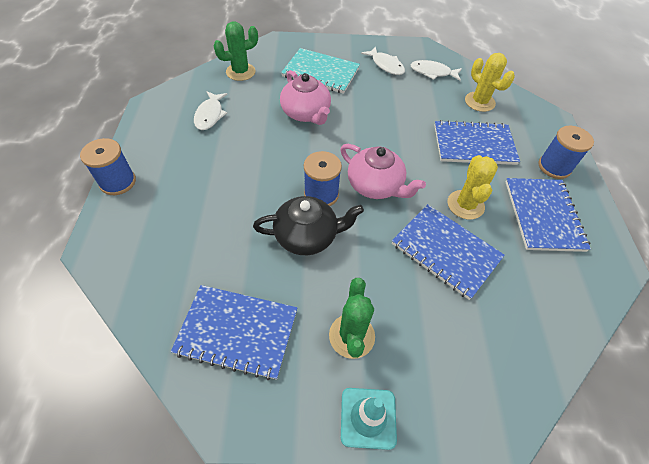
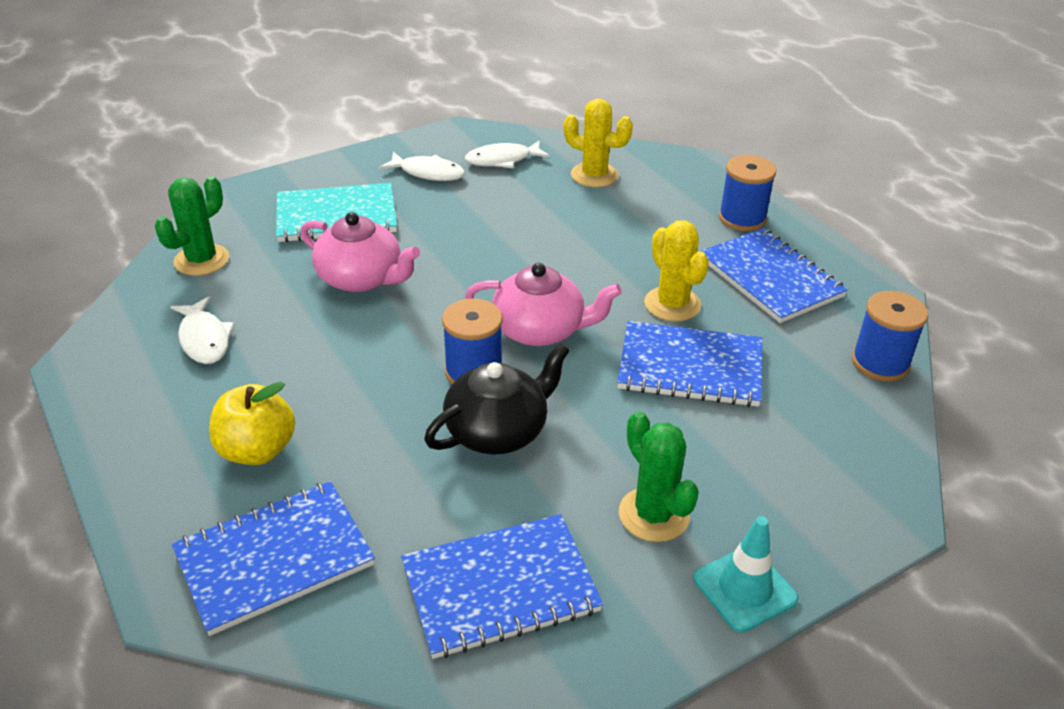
camera: 30 degrees left, 15 degrees down
blue spool [80,138,136,195] -> blue spool moved to [852,291,928,381]
blue notebook [434,120,520,165] -> blue notebook moved to [172,481,375,636]
none -> yellow apple [209,382,295,465]

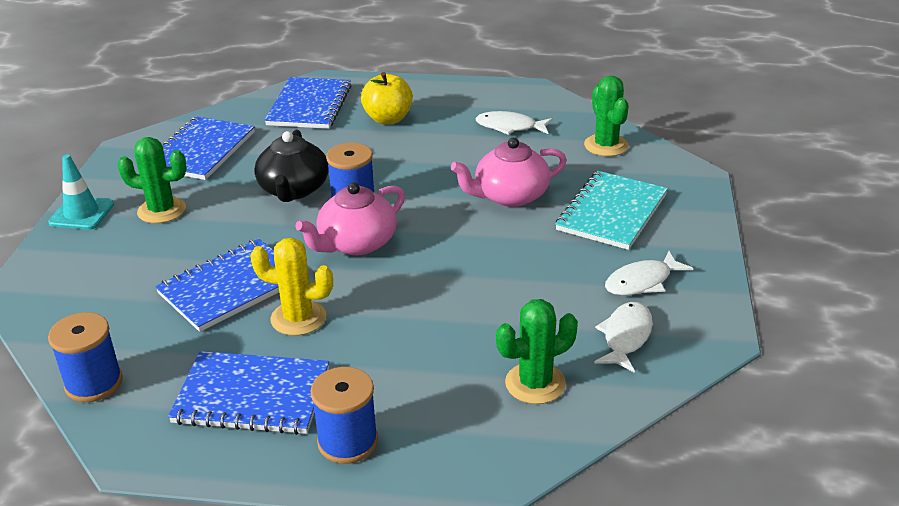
camera: 130 degrees right, 5 degrees down
yellow cactus [564,99,633,187] -> green cactus [496,299,578,404]

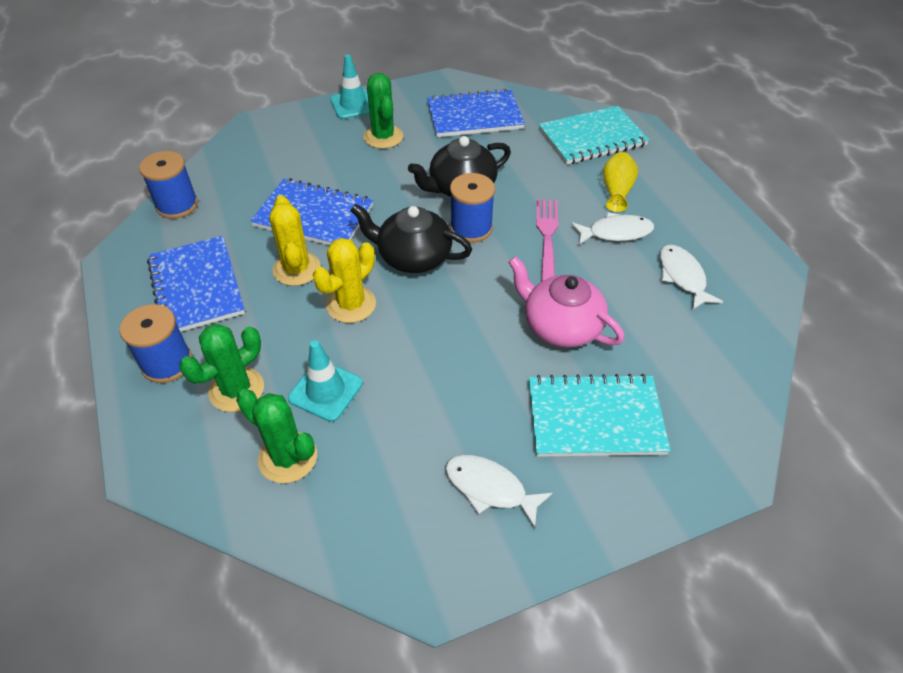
camera: 60 degrees right, 15 degrees up
blue notebook [264,77,352,129] -> turquoise notebook [539,106,649,165]
pink teapot [295,182,405,255] -> black teapot [350,204,472,273]
yellow apple [361,72,413,124] -> yellow vase [603,152,638,212]
green cactus [584,76,629,156] -> green cactus moved to [179,324,264,412]
white fish [594,302,653,373] -> white fish moved to [571,212,654,245]
none -> turquoise traffic cone [288,340,363,422]
none -> yellow cactus [313,238,376,323]
none -> pink fork [536,199,558,282]

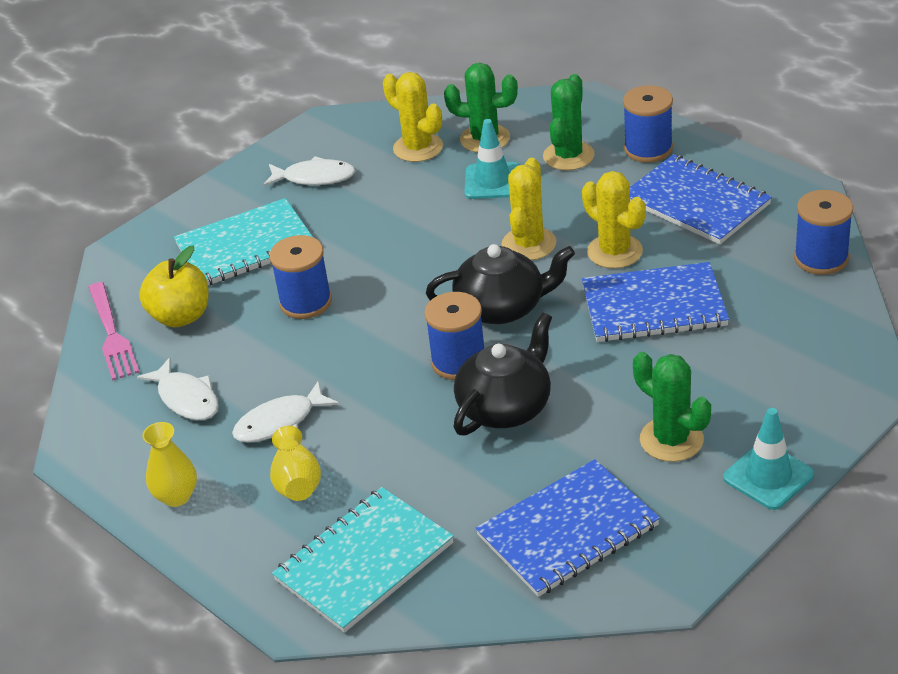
camera: 160 degrees right, 10 degrees down
pink teapot [508,256,625,348] -> blue spool [270,235,332,319]
pink fork [536,199,558,282] -> pink fork moved to [88,282,139,381]
none -> yellow apple [139,245,209,327]
none -> yellow vase [142,422,197,507]
none -> yellow cactus [383,72,443,162]

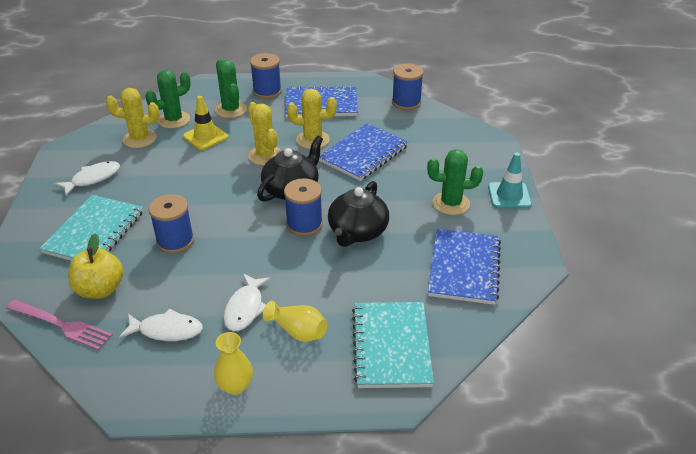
camera: 50 degrees left, 0 degrees up
black teapot [454,312,552,435] -> black teapot turned 150 degrees counterclockwise [328,181,389,247]
turquoise traffic cone [464,119,520,199] -> yellow traffic cone [183,96,228,150]

